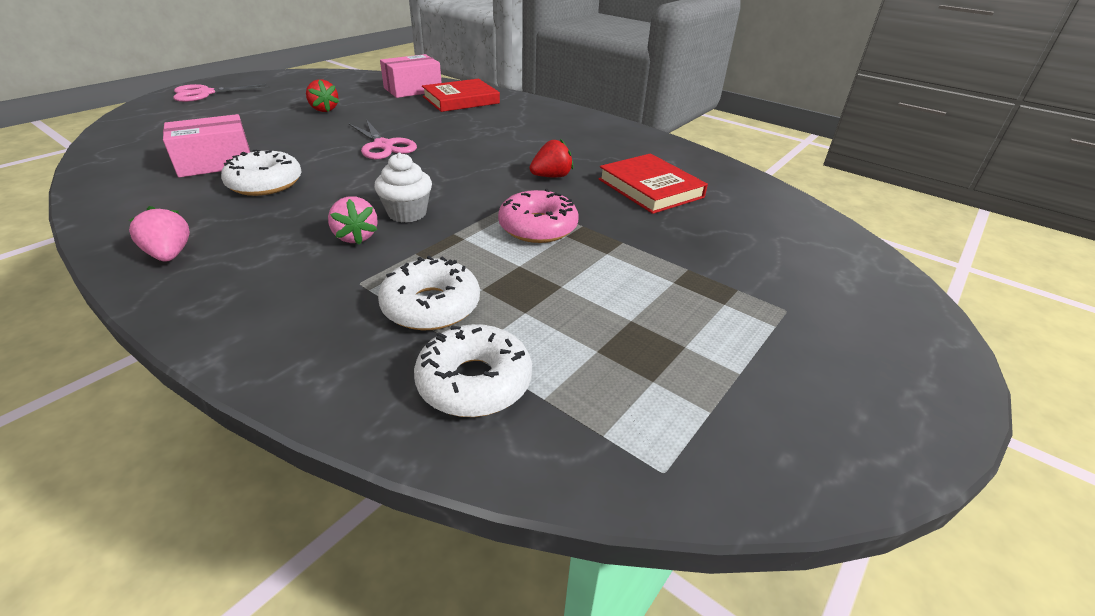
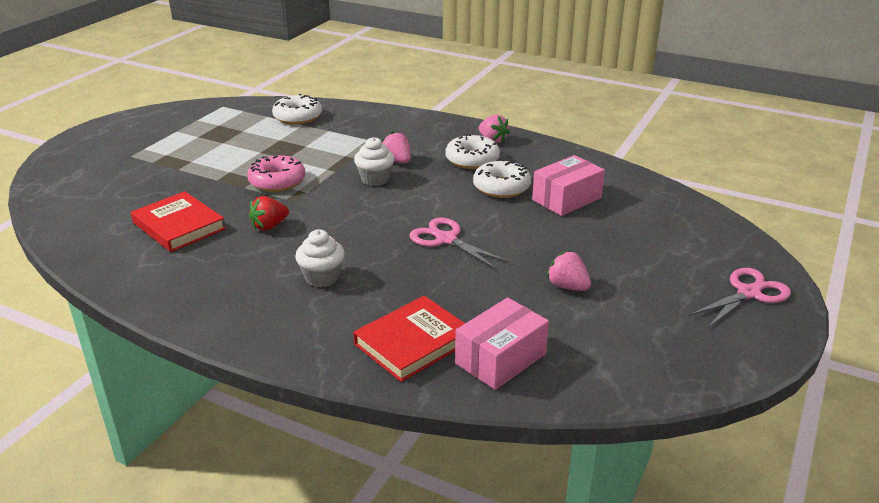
camera: 170 degrees right, 5 degrees down
red strawberry [306,79,339,112] -> pink strawberry [547,251,591,291]
white donut [378,256,480,330] -> white donut moved to [445,134,500,169]
none -> white cupcake [295,229,345,287]

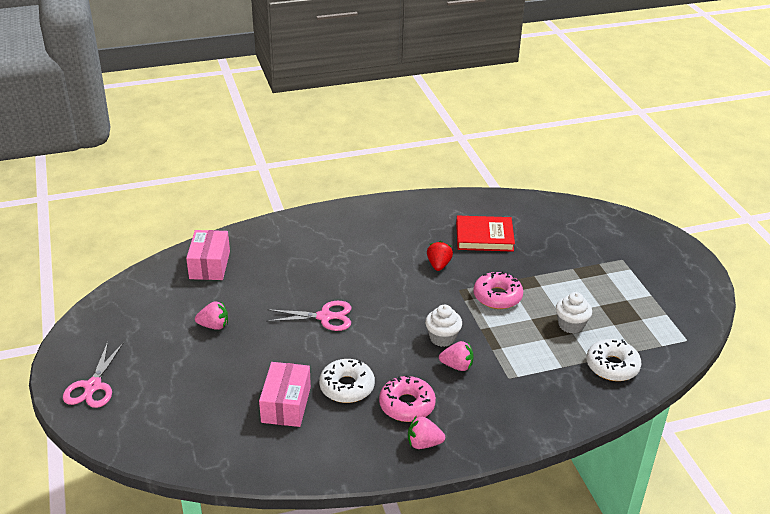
camera: 135 degrees right, 5 degrees up
white cupcake [295,229,345,287] -> white cupcake moved to [556,292,592,334]
red book [353,296,465,382] -> none
white donut [445,134,500,169] -> pink donut [379,375,436,422]

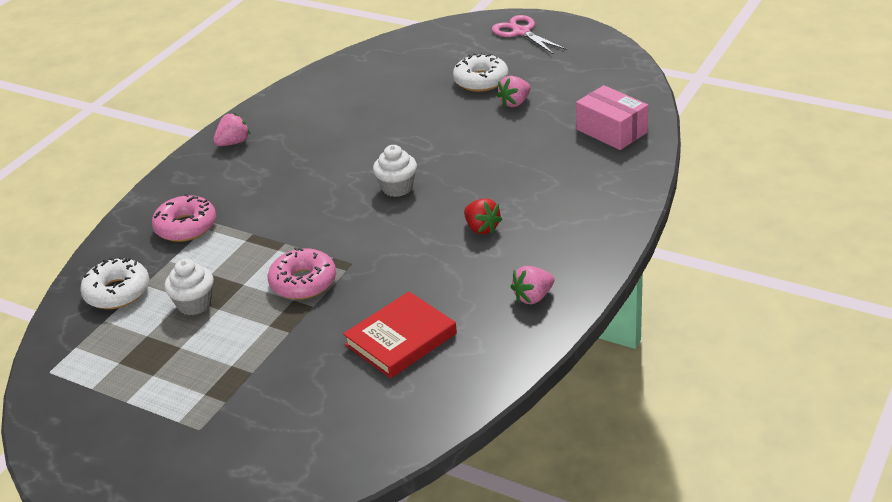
camera: 140 degrees right, 0 degrees up
pink box [259,362,311,427] -> none
pink scissors [266,301,351,331] -> none
white donut [319,359,375,403] -> white donut moved to [453,53,509,92]
pink donut [379,375,436,422] -> pink donut moved to [152,194,216,242]
white cupcake [425,305,462,347] -> white cupcake moved to [373,145,417,197]
red strawberry [427,241,453,271] -> red strawberry moved to [464,198,503,234]
pink strawberry [439,341,474,371] -> pink strawberry moved to [511,266,554,304]

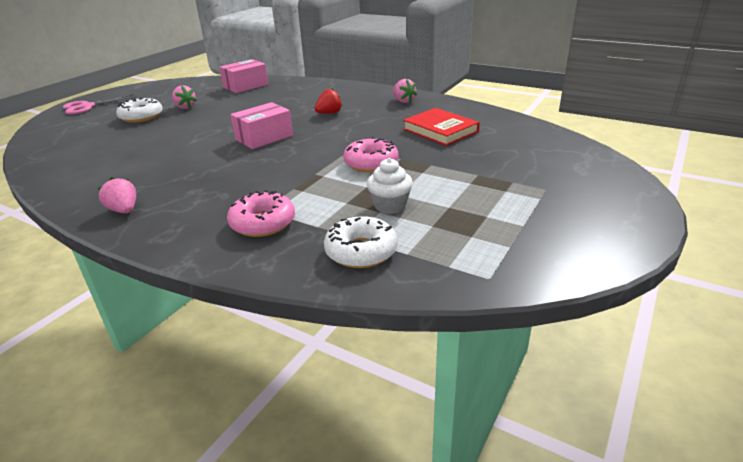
camera: 90 degrees left, 5 degrees down
white cupcake [373,145,417,197] -> pink box [230,102,293,149]

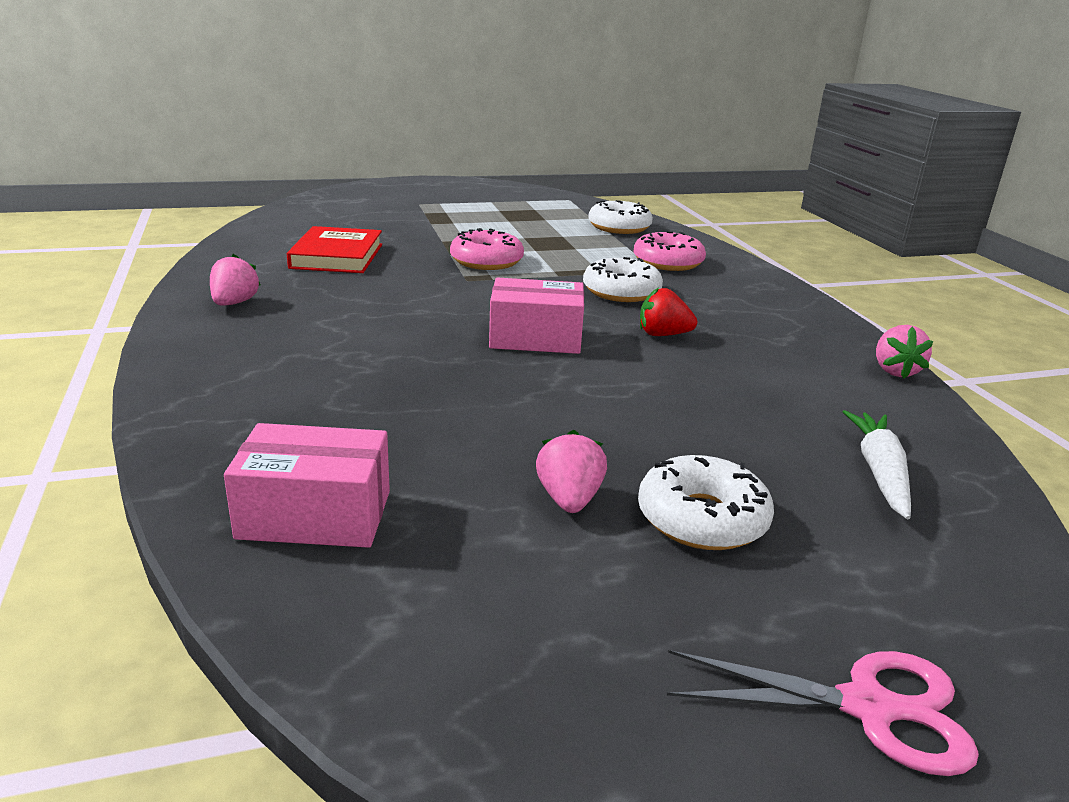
camera: 140 degrees left, 5 degrees down
pink strawberry [98,177,136,213] -> pink strawberry moved to [876,325,934,379]
red strawberry [314,88,343,114] -> red strawberry moved to [640,287,697,336]
white cupcake [367,158,413,214] -> none
none -> white donut [583,257,663,302]
none -> white carrot [843,410,911,519]

